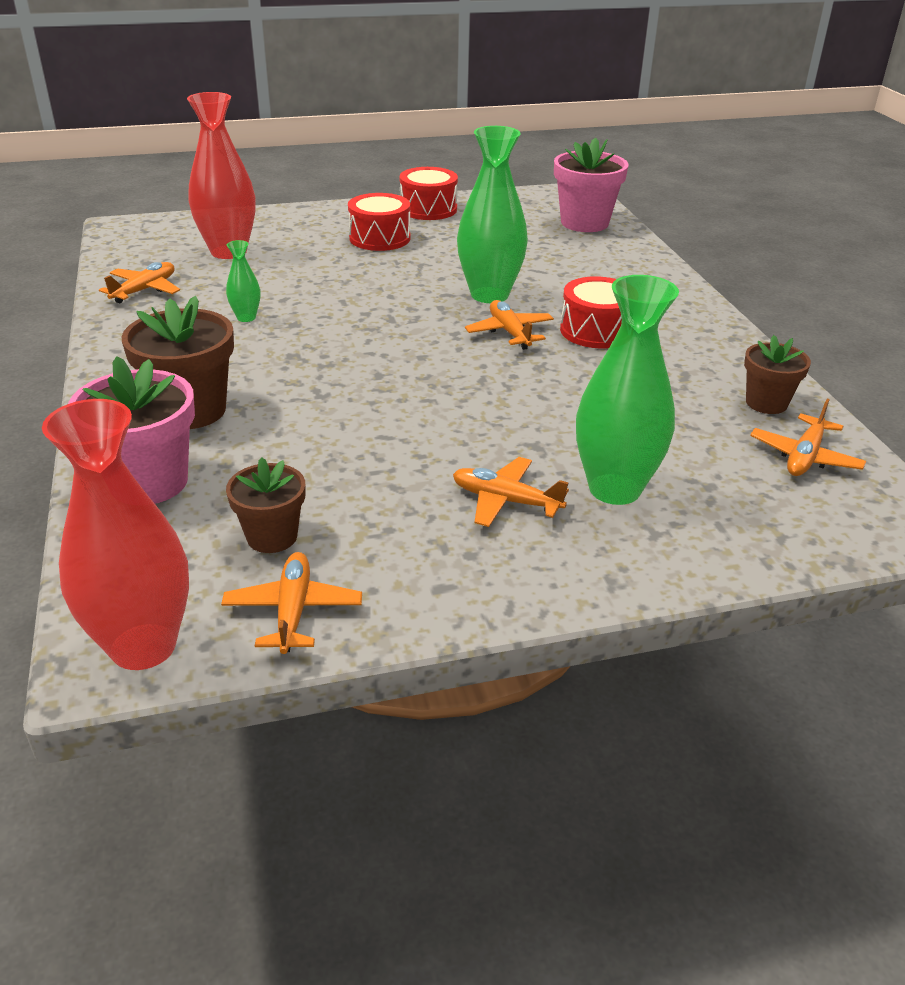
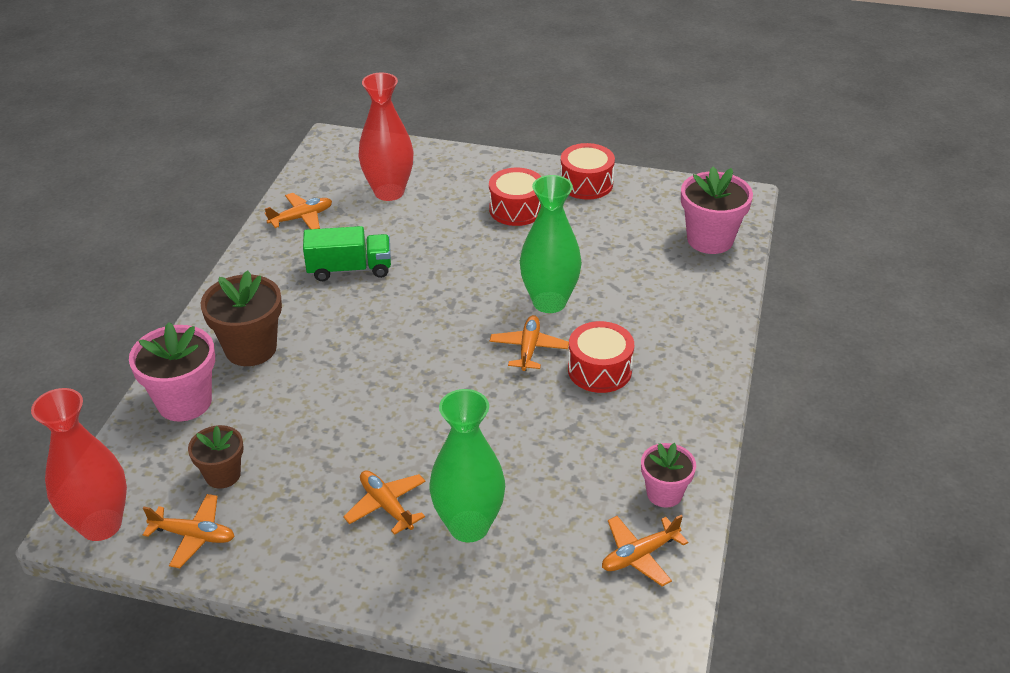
camera: 30 degrees right, 5 degrees up
orange plane [221,552,362,654] -> orange plane turned 75 degrees clockwise [143,494,235,568]
green vase [226,240,260,322] -> green truck [303,226,391,281]
brown flower pot [744,335,811,414] -> pink flower pot [641,443,696,508]

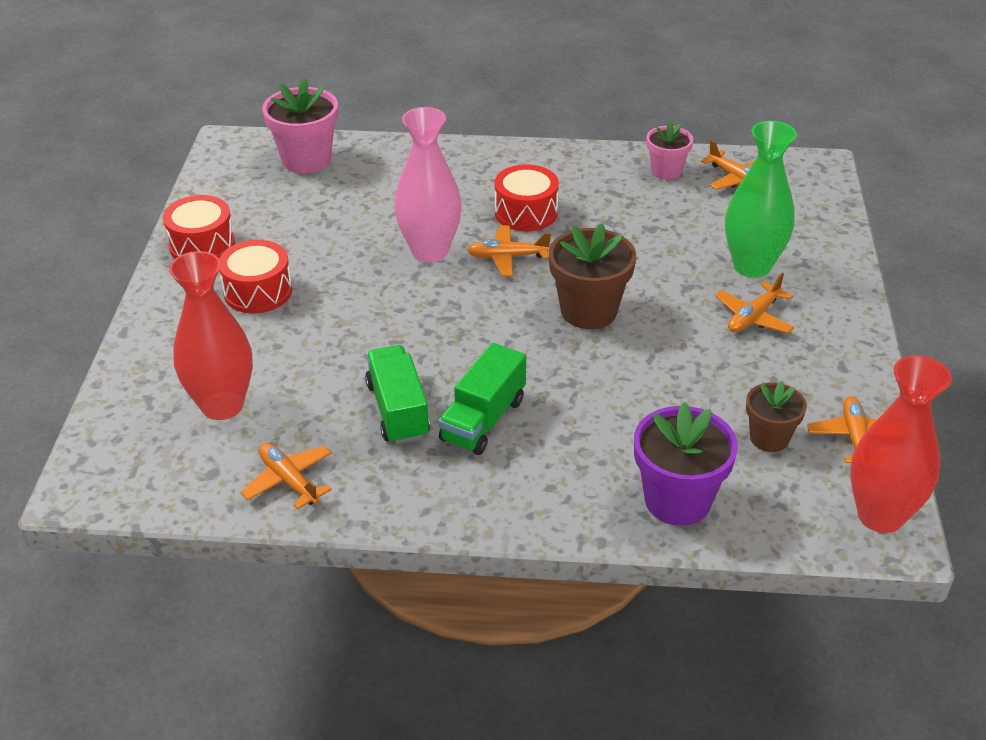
camera: 100 degrees left, 0 degrees up
pink flower pot [129,322,215,421] -> purple flower pot [634,402,738,526]
brown flower pot [201,270,282,366] -> brown flower pot moved to [549,223,636,329]
green vase [520,175,582,313] -> pink vase [394,107,462,262]
none -> green truck [438,343,526,455]

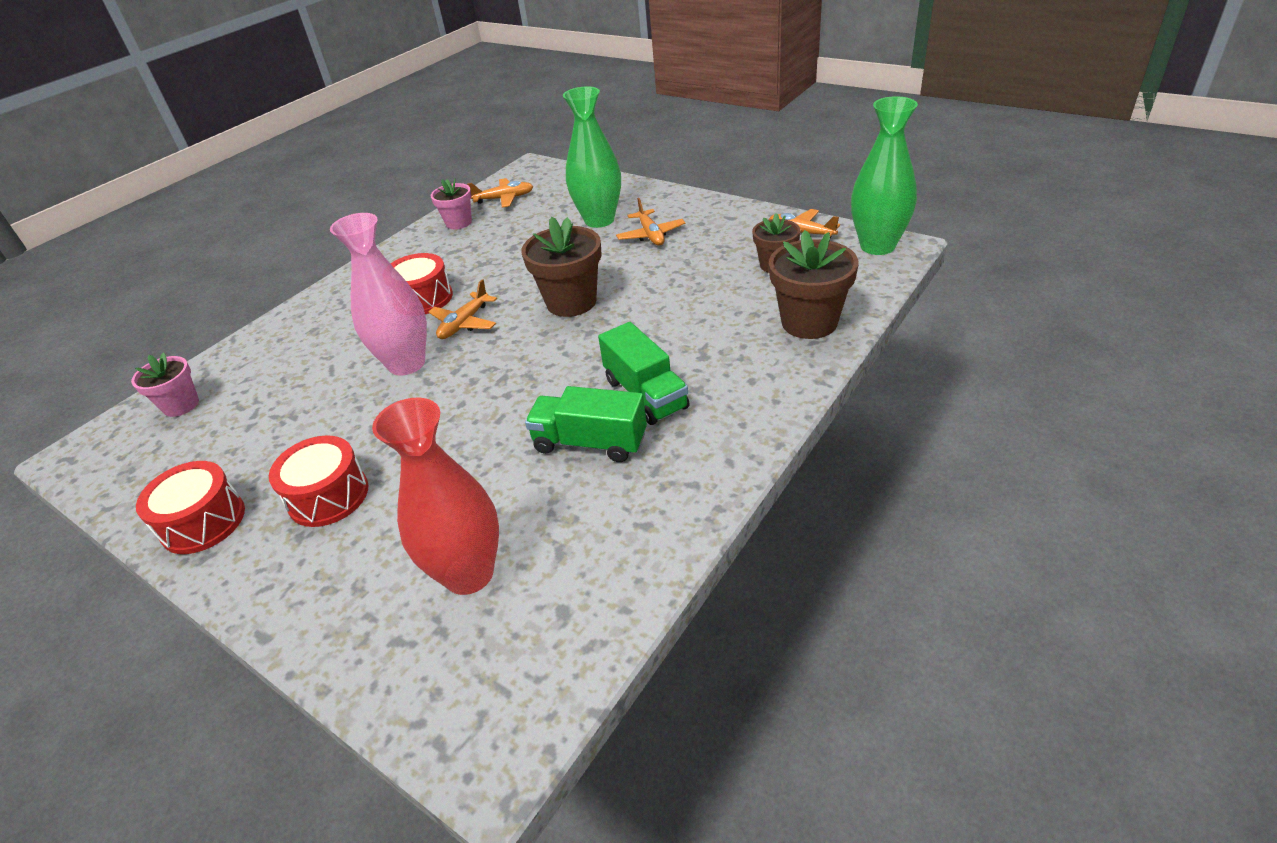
camera: 55 degrees left, 0 degrees up
orange plane [240,443,332,509] -> none
pink flower pot [262,78,338,174] -> pink flower pot [131,353,199,417], size x0.62
purple flower pot [634,402,738,526] -> brown flower pot [769,230,859,339]
red vase [850,355,952,533] -> green vase [851,96,918,255]

